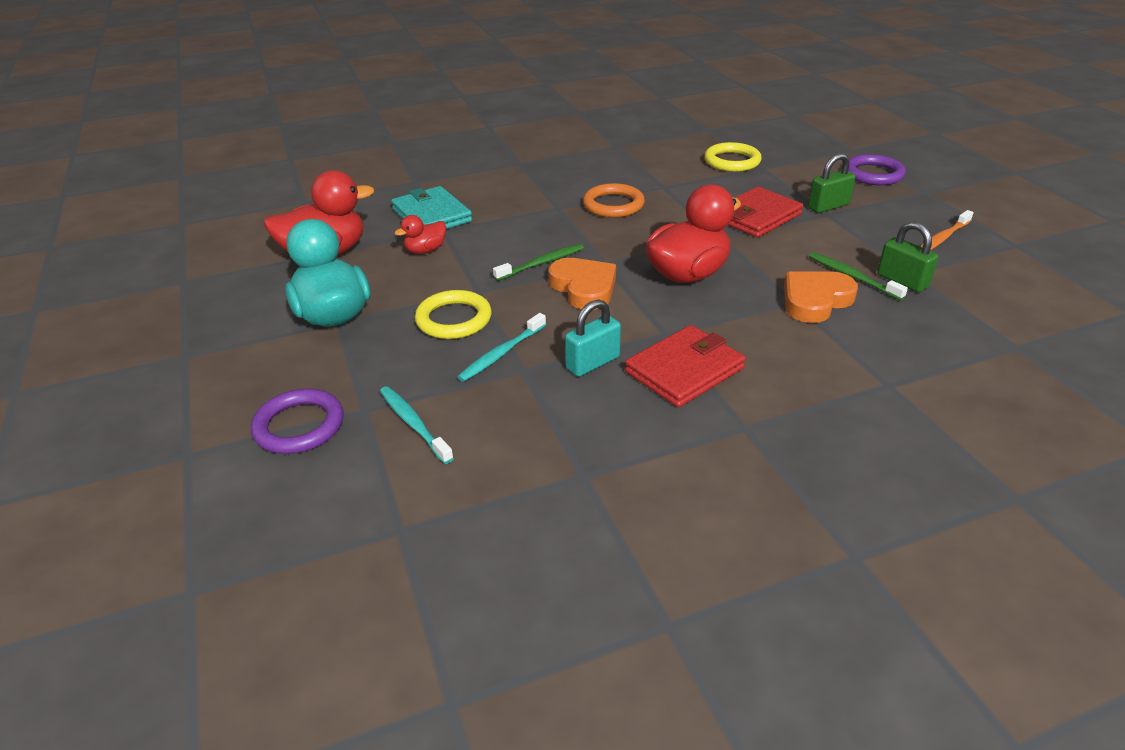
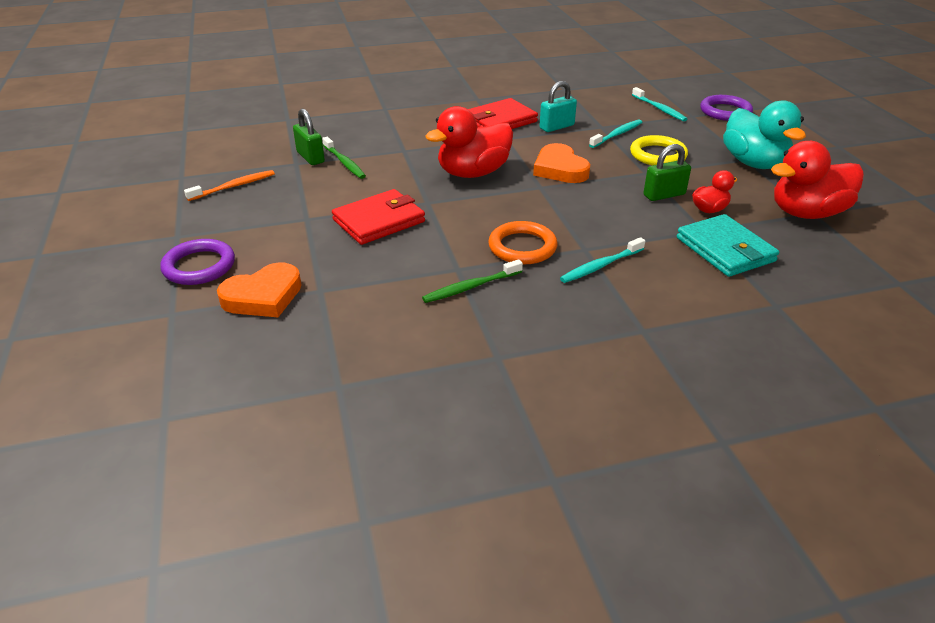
camera: 175 degrees left, 0 degrees up
green toothbrush [493,244,584,281] -> green toothbrush moved to [422,259,523,303]
yellow ring [704,142,762,172] -> none
orange heart [784,272,858,323] -> orange heart moved to [217,262,301,317]
green padlock [808,153,856,213] -> green padlock moved to [643,144,691,201]
none -> turquoise toothbrush [560,237,645,283]

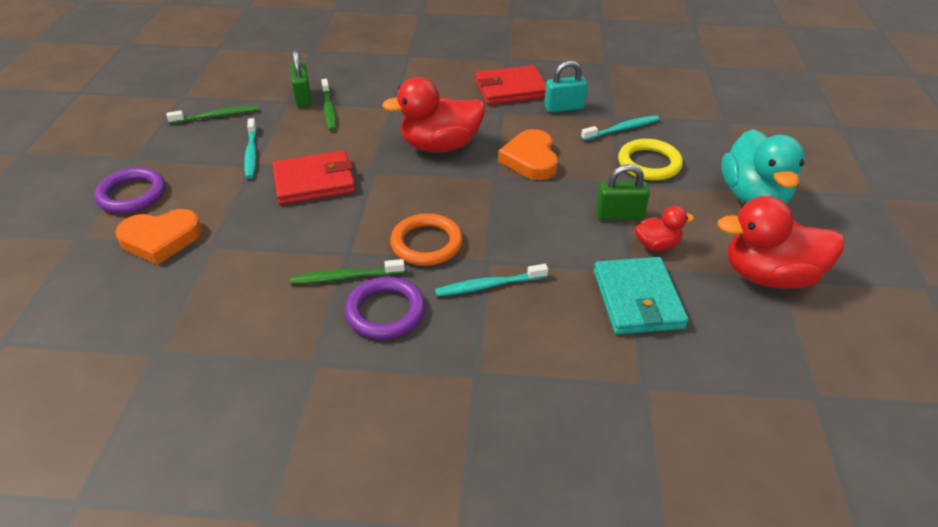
camera: 20 degrees right, 5 degrees up
orange toothbrush [184,170,275,201] -> green toothbrush [166,105,258,124]
turquoise toothbrush [632,87,687,121] -> turquoise toothbrush moved to [244,118,257,179]
purple ring [700,95,753,121] -> purple ring moved to [345,277,425,339]

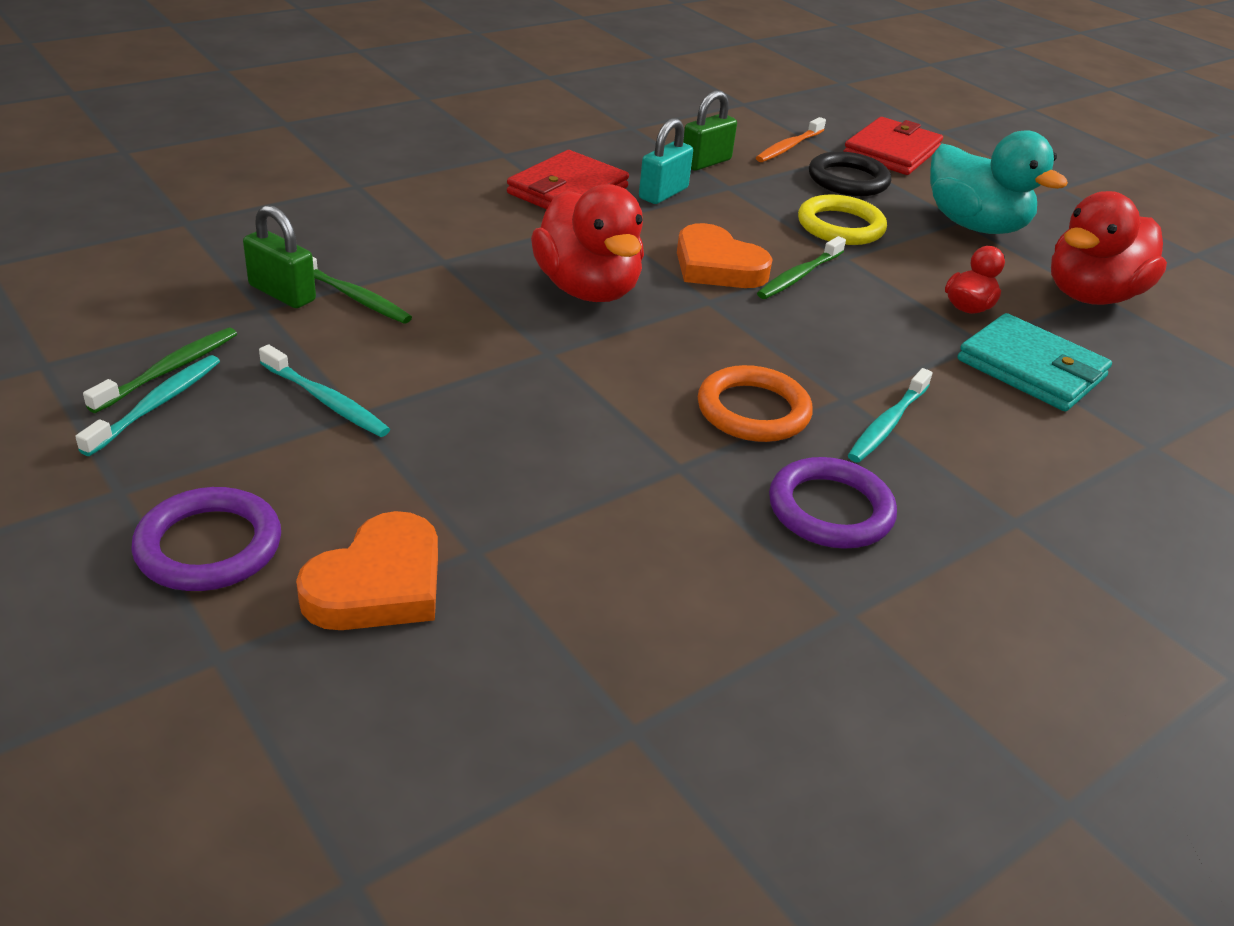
camera: 45 degrees left, 5 degrees down
red wallet [272,151,356,205] -> red wallet moved to [843,117,943,175]
green toothbrush [290,259,405,284] -> green toothbrush moved to [757,236,846,299]
red duck [382,77,485,153] -> red duck turned 60 degrees counterclockwise [531,184,644,302]
turquoise toothbrush [581,115,660,141] -> turquoise toothbrush moved to [75,355,220,456]
green padlock [596,164,650,220] -> green padlock moved to [683,91,737,171]
none -> orange toothbrush [756,117,826,162]
none -> black ring [809,151,891,196]

